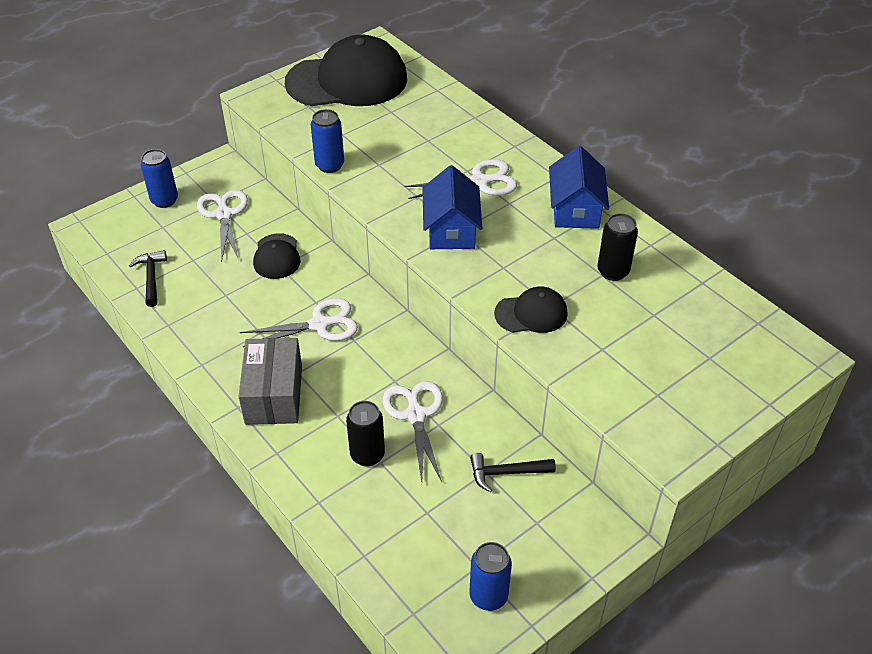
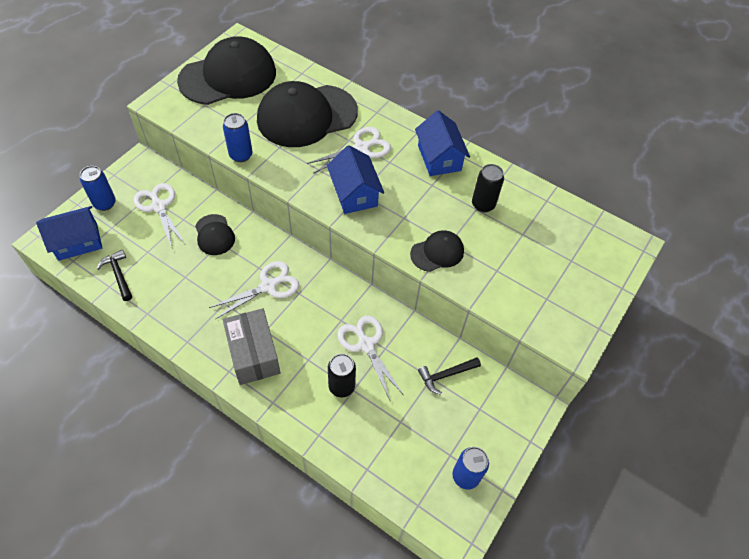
camera: 20 degrees left, 10 degrees up
none -> blue house [36,206,102,261]
none -> black cap [257,81,358,147]

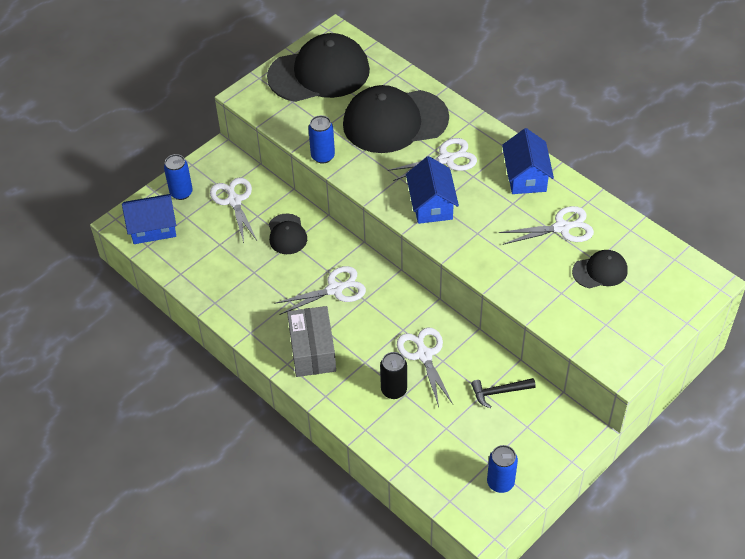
camera: 15 degrees right, 5 degrees down
black hammer [97,250,132,301] -> none
black cap [410,230,464,272] -> black cap moved to [572,250,627,288]
black can [472,164,504,213] -> white scissors [499,206,594,245]

